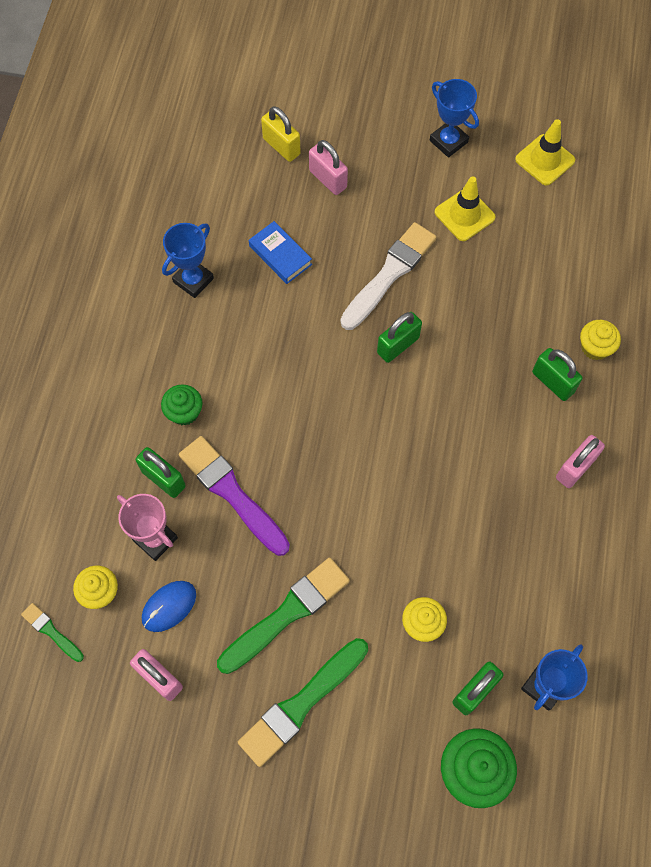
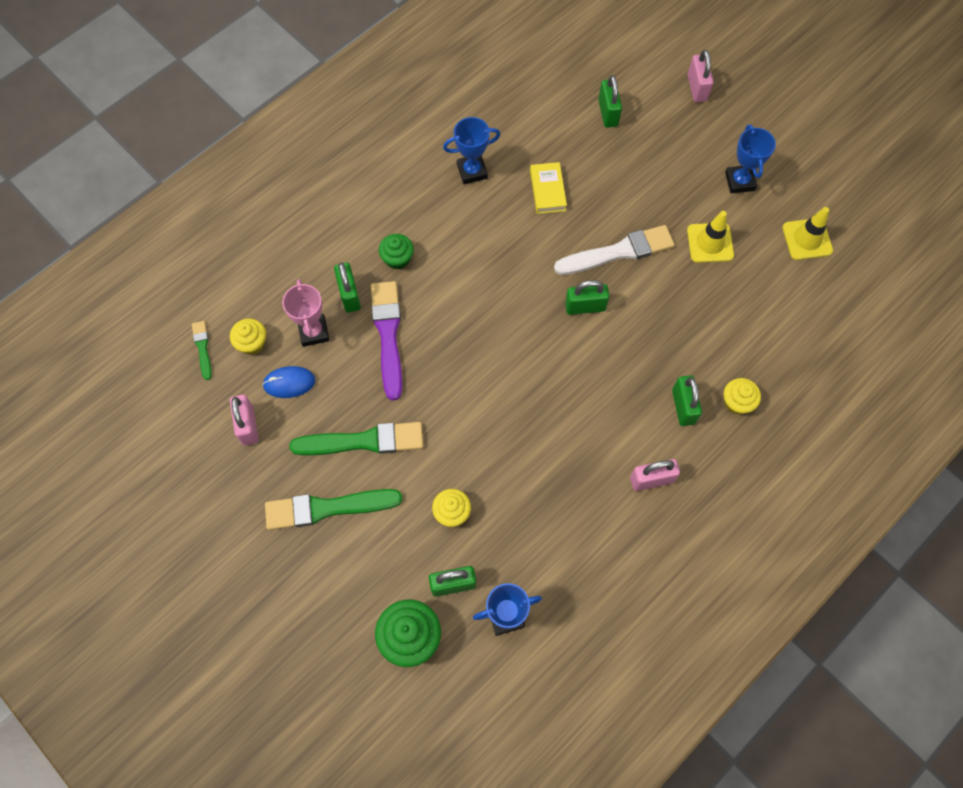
camera: 35 degrees right, 0 degrees up
blue book [249,221,312,284] -> yellow book [530,162,567,214]
yellow padlock [261,106,301,162] -> green padlock [598,75,622,128]
pink padlock [309,140,348,195] -> pink padlock moved to [687,50,713,102]

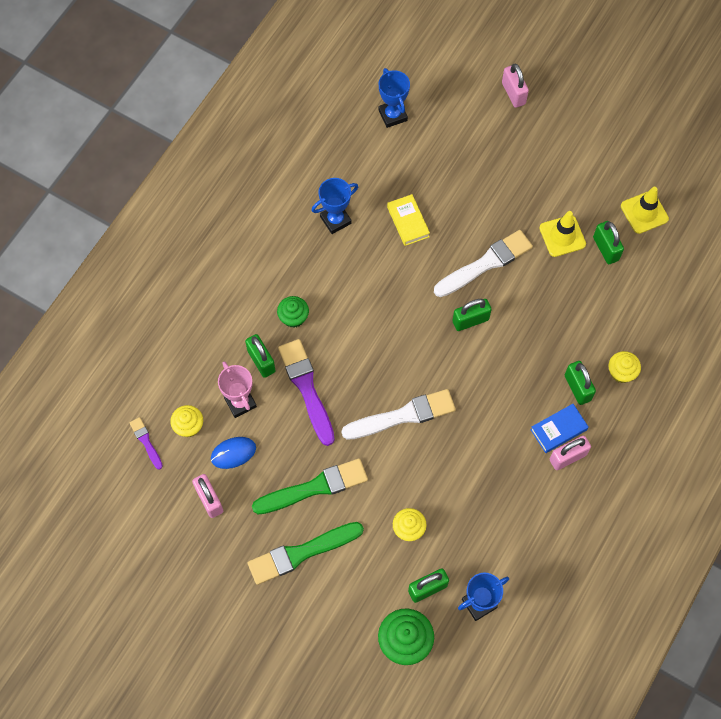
camera: 15 degrees left, 0 degrees up
green brush [192,321,212,380] -> purple brush [129,417,163,470]
green padlock [598,75,622,128] -> green padlock moved to [593,221,624,264]
blue trophy [725,124,776,193] -> blue trophy moved to [378,68,410,128]
none -> white brush [341,389,456,440]
none -> blue book [530,404,589,453]

